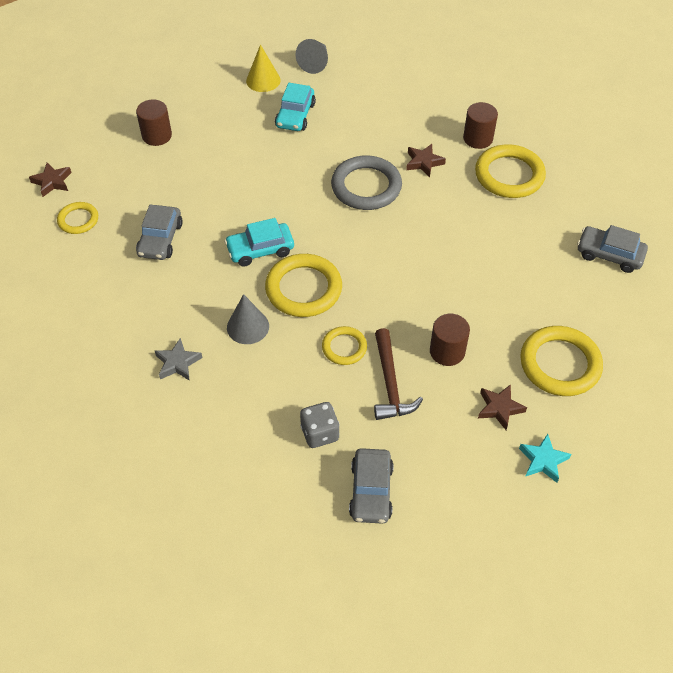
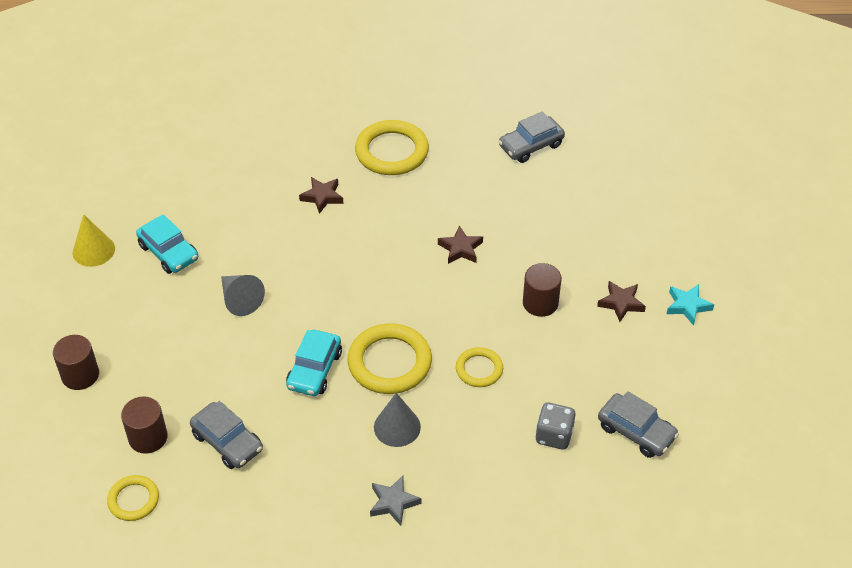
camera: 55 degrees left, 5 degrees down
brown star [29,163,72,197] -> brown star moved to [438,226,483,264]
grey cone [295,39,328,74] -> grey cone moved to [221,275,265,316]
grey ring [331,155,402,210] -> none
brown hammer [374,328,423,420] -> none
brown cylinder [463,102,498,149] -> brown cylinder moved to [121,396,168,454]
yellow ring [520,326,603,396] -> none

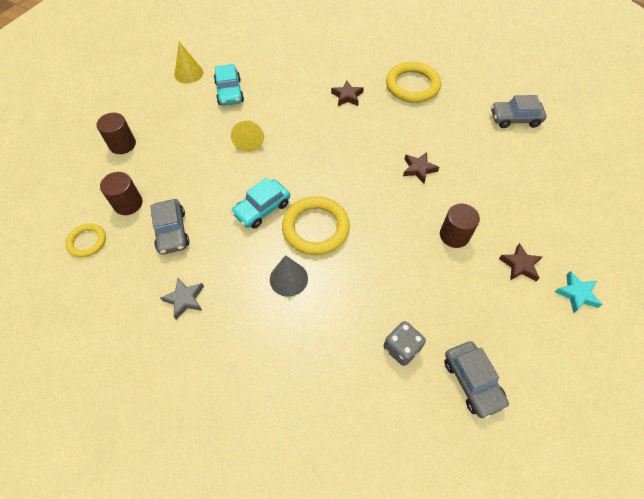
camera: 30 degrees right, 10 degrees up
grey cone [221,275,265,316] -> yellow cone [231,120,264,152]
grey star [370,476,422,526] -> grey star moved to [160,278,204,320]
yellow ring [456,347,503,387] -> none

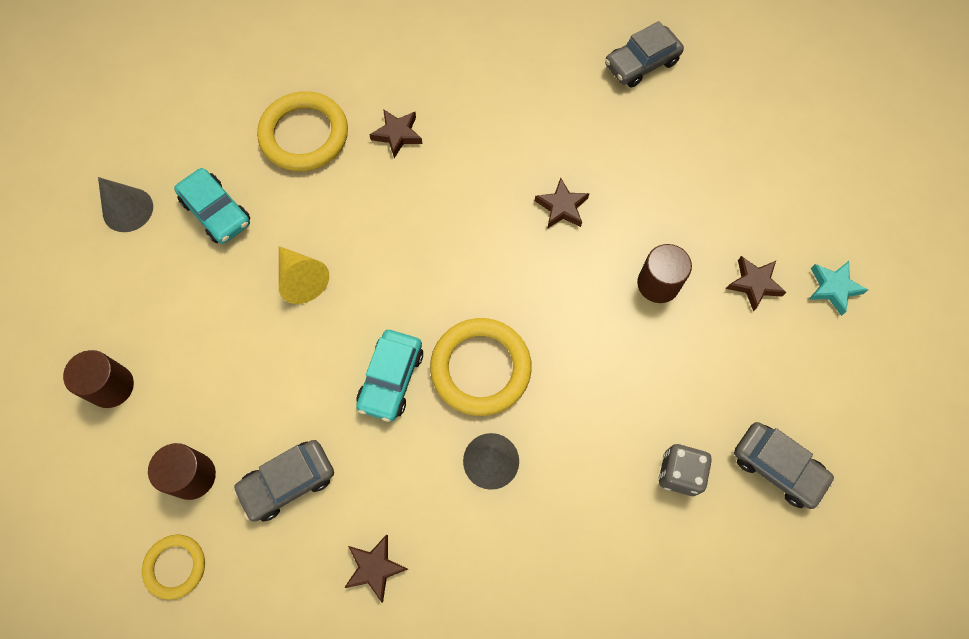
camera: 30 degrees left, 10 degrees up
grey car [150,199,190,254] -> grey car turned 105 degrees clockwise [233,440,334,522]
grey star [160,278,204,320] -> brown star [344,534,408,602]
yellow cone [174,42,203,84] -> grey cone [98,177,153,232]
yellow ring [386,62,441,103] -> yellow ring moved to [257,91,348,171]

